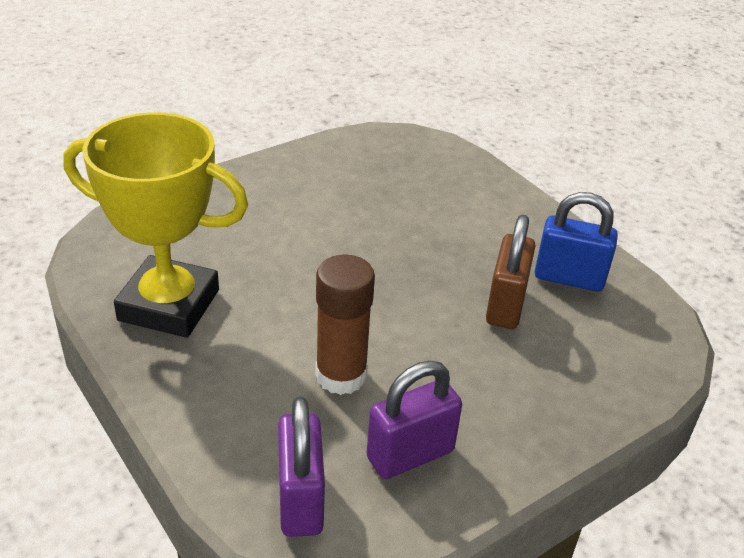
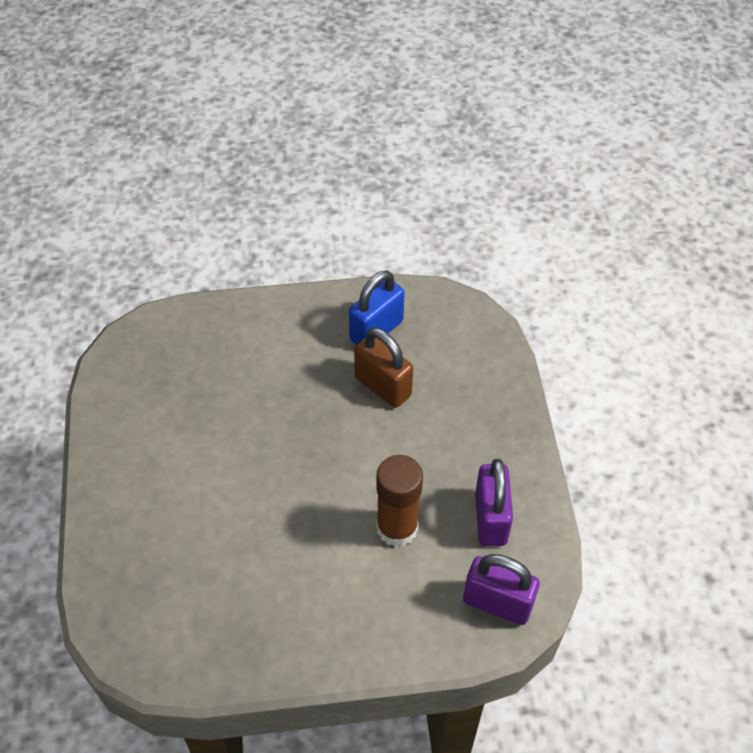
camera: 60 degrees left, 15 degrees up
yellow trophy [63,112,248,338] -> none

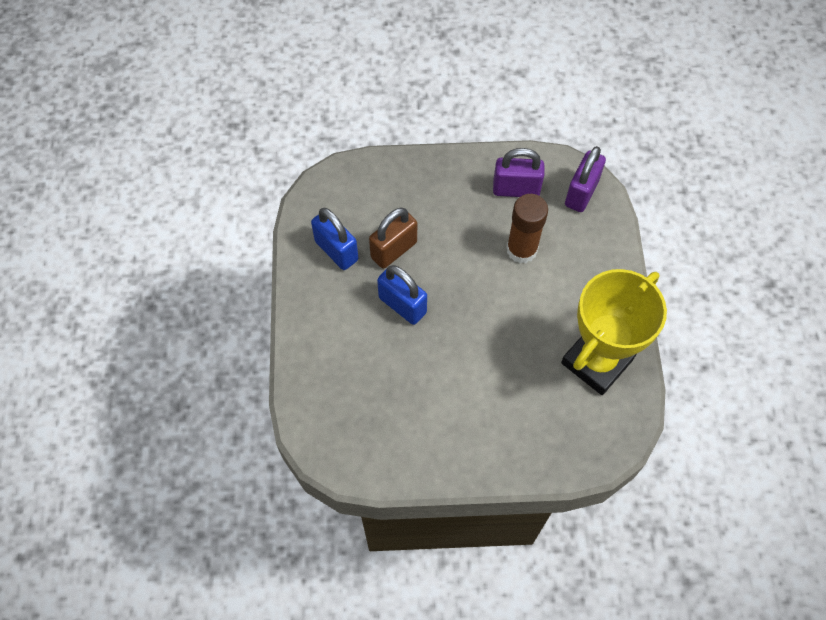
camera: 85 degrees left, 10 degrees up
none -> blue padlock [377,265,427,325]
none -> yellow trophy [561,269,667,395]

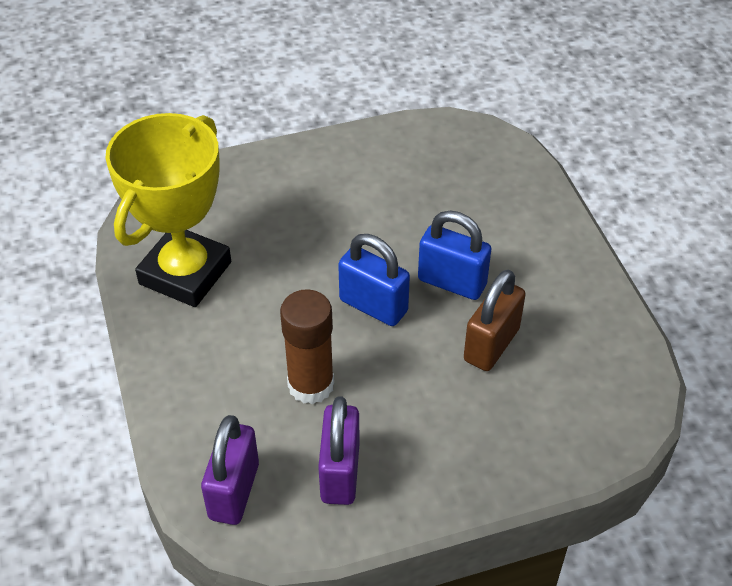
camera: 165 degrees right, 15 degrees down
blue padlock [311,208,358,270] -> blue padlock moved to [338,234,410,326]
purple padlock [493,148,544,197] -> purple padlock turned 75 degrees counterclockwise [318,396,360,505]

